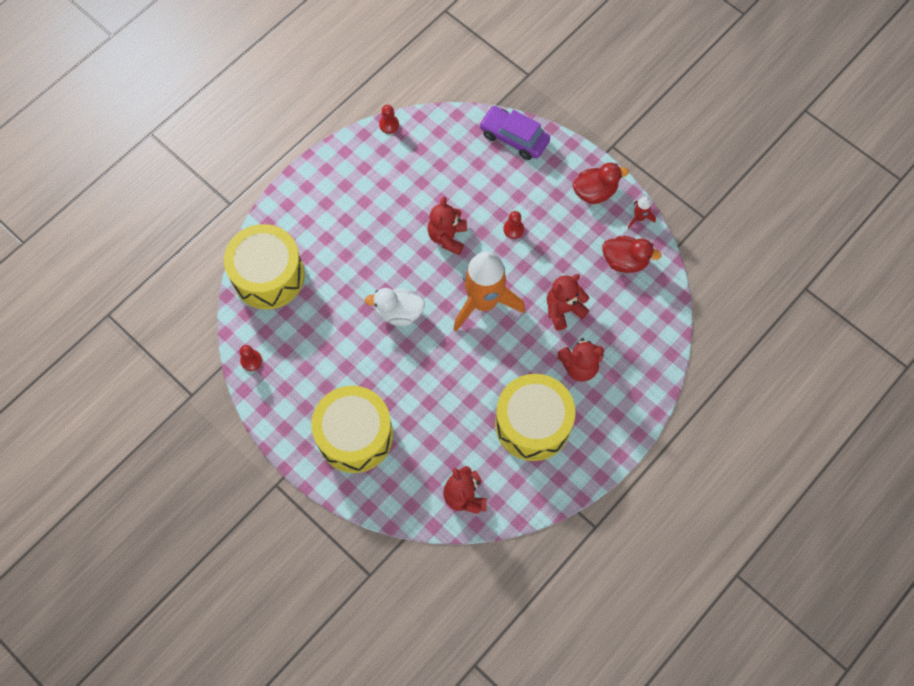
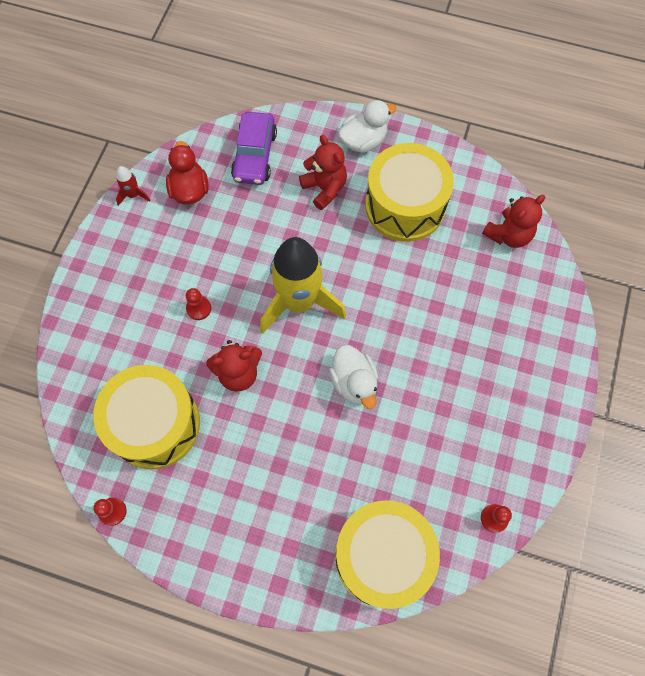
camera: 115 degrees left, 0 degrees up
yellow drum [311,386,393,473] -> yellow drum moved to [93,365,200,469]
orange rocket [454,251,525,331] -> yellow rocket [260,237,346,333]
purple car [479,106,550,160] -> purple car moved to [231,112,277,185]
red teddy bear [547,274,589,330] -> none
red duck [573,163,629,204] -> none
none -> white duck [338,100,396,153]

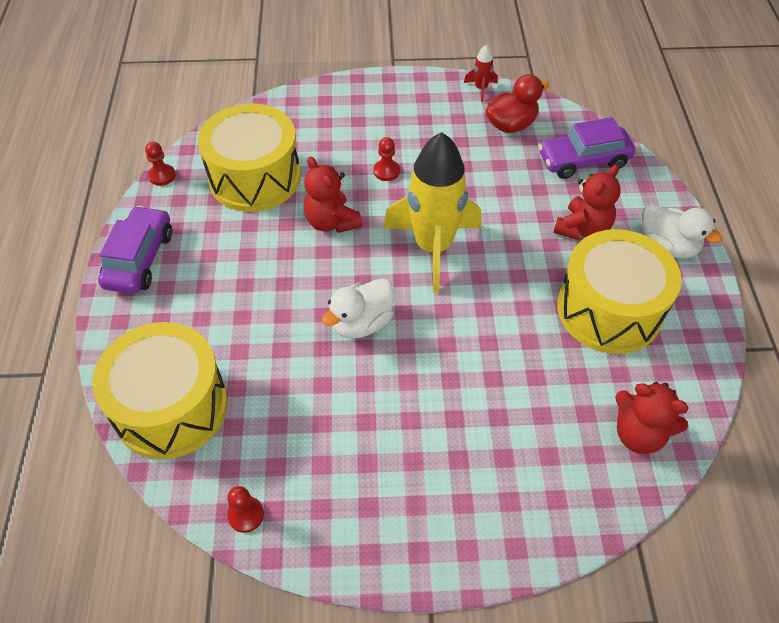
camera: 70 degrees right, 15 degrees down
none -> purple car [98,206,172,294]

